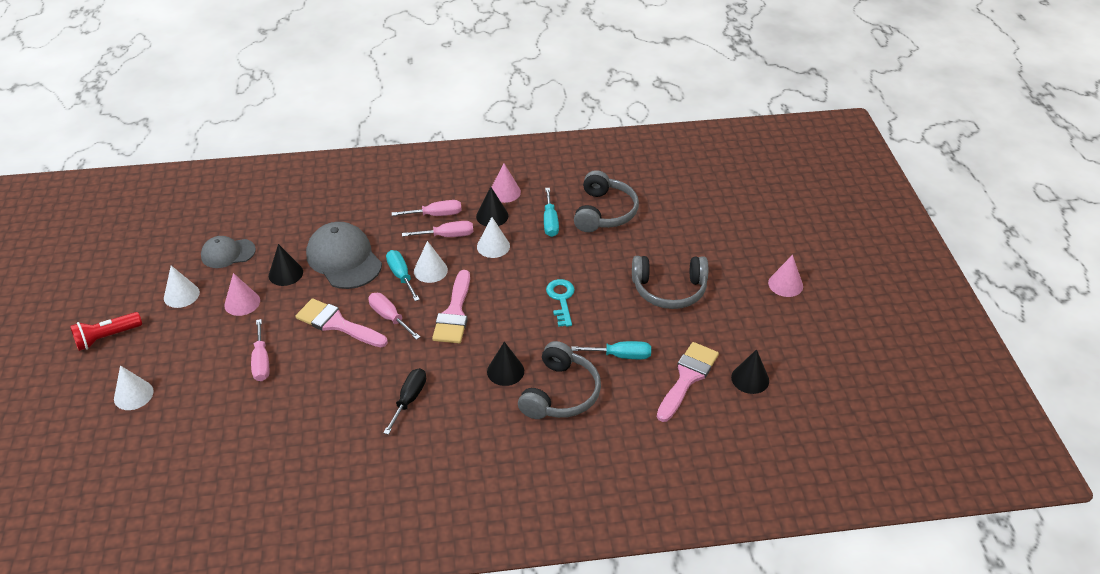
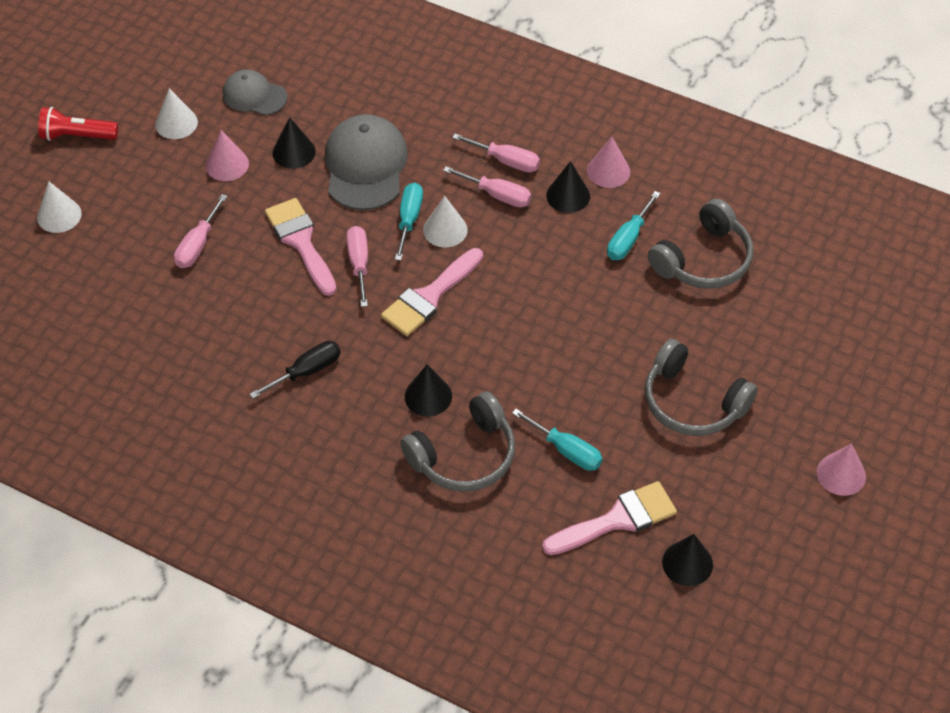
camera: 35 degrees right, 10 degrees up
white cone [477,217,510,258] -> none
turquoise key [546,279,575,327] -> none

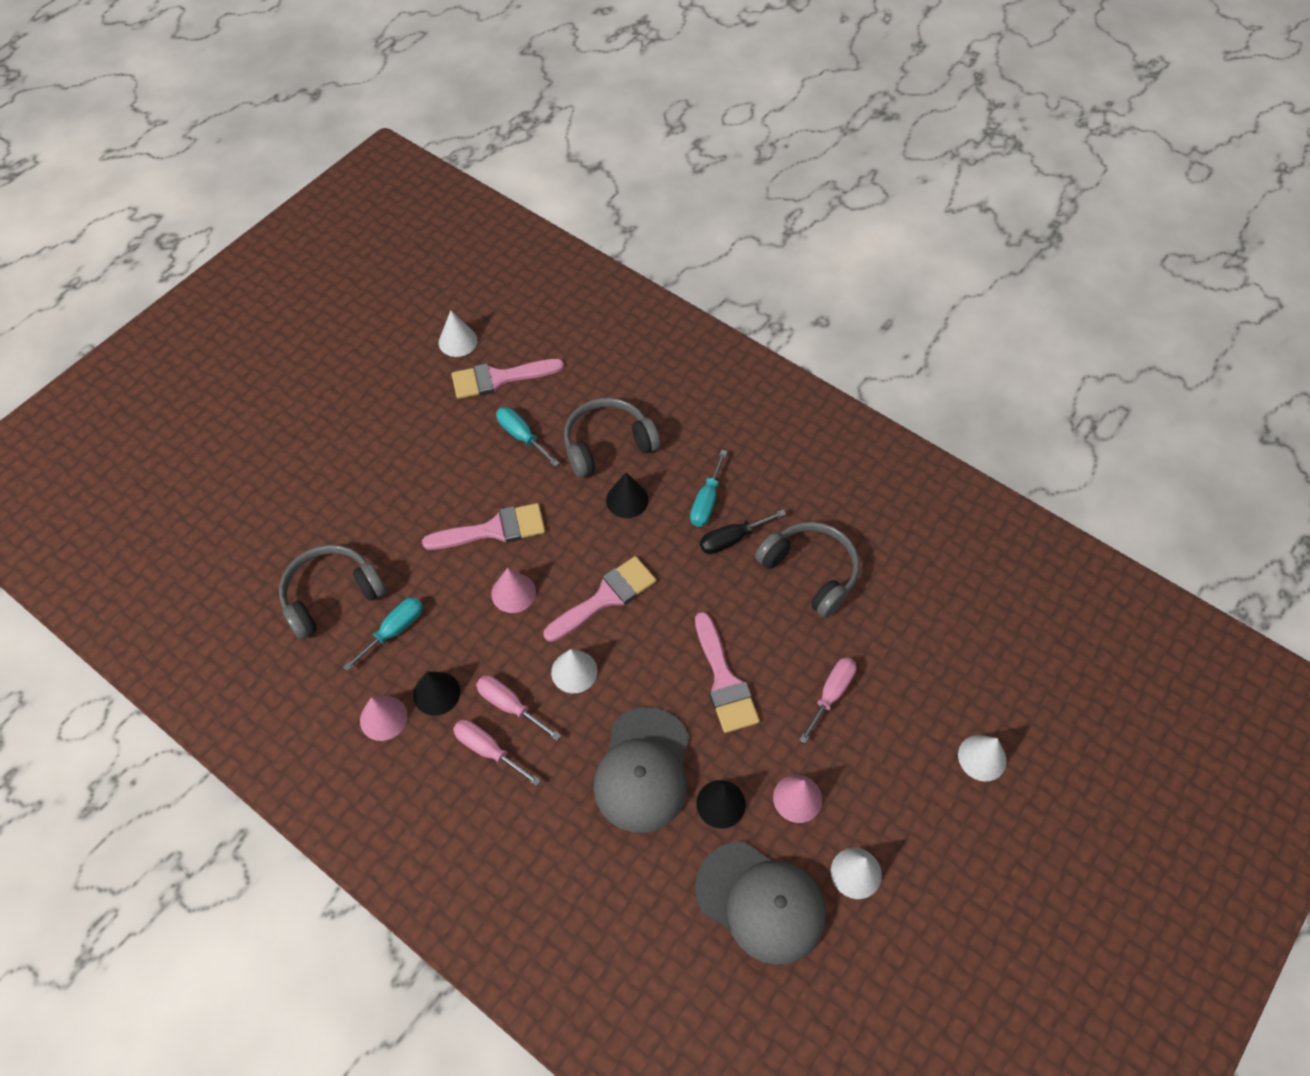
camera: 170 degrees left, 5 degrees up
red flashlight [38,107,118,141] -> none
grey cap [223,69,288,116] -> grey cap [695,842,826,965], size x1.66
pink screwdriver [346,226,368,307] -> none
turquoise screwdriver [395,183,423,261] -> turquoise screwdriver moved to [690,450,727,527]
grey headphones [645,339,758,436] -> grey headphones moved to [755,522,860,618]
black cone [662,534,713,586] -> white cone [439,310,478,357]
pink cone [817,443,866,496] -> pink cone moved to [491,568,536,613]
none -> pink brush [422,503,545,550]

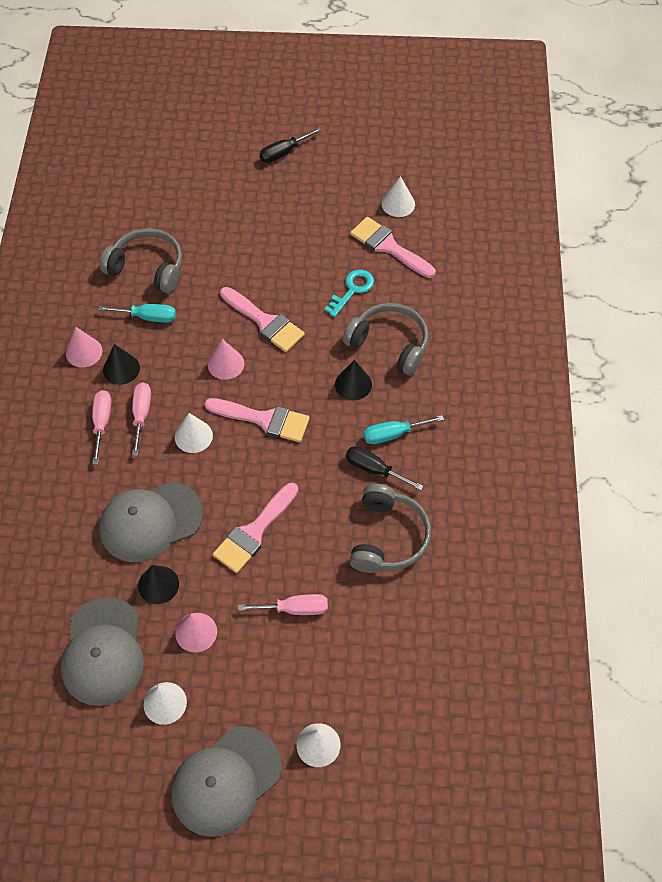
camera: 55 degrees right, 0 degrees up
turquoise screwdriver [496,407,560,467] -> turquoise key [324,269,374,317]
none -> grey cap [171,726,282,837]
none -> black screwdriver [260,127,322,163]

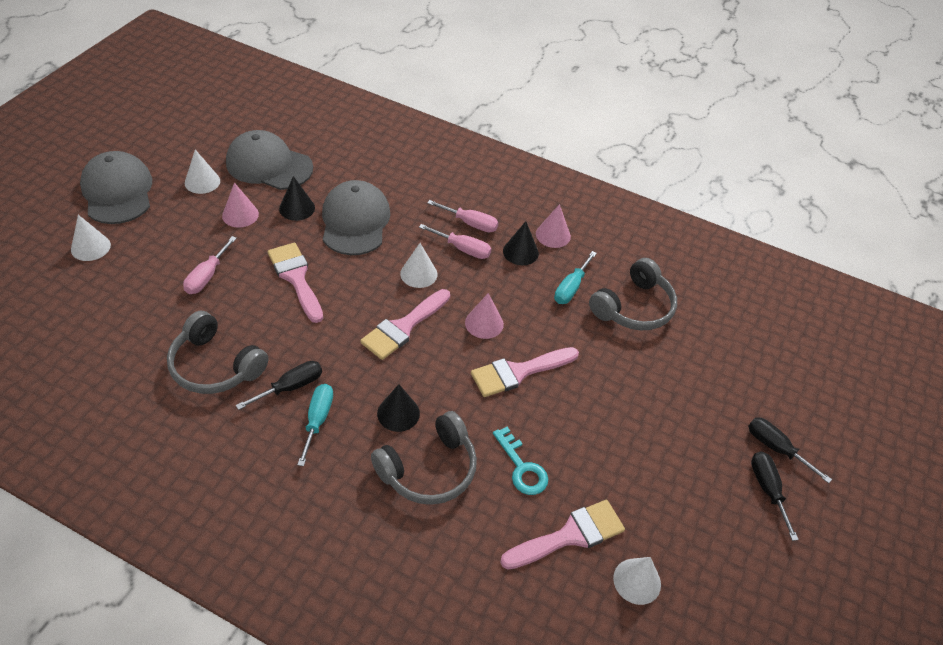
camera: 110 degrees right, 10 degrees down
none -> black screwdriver [748,417,832,483]

